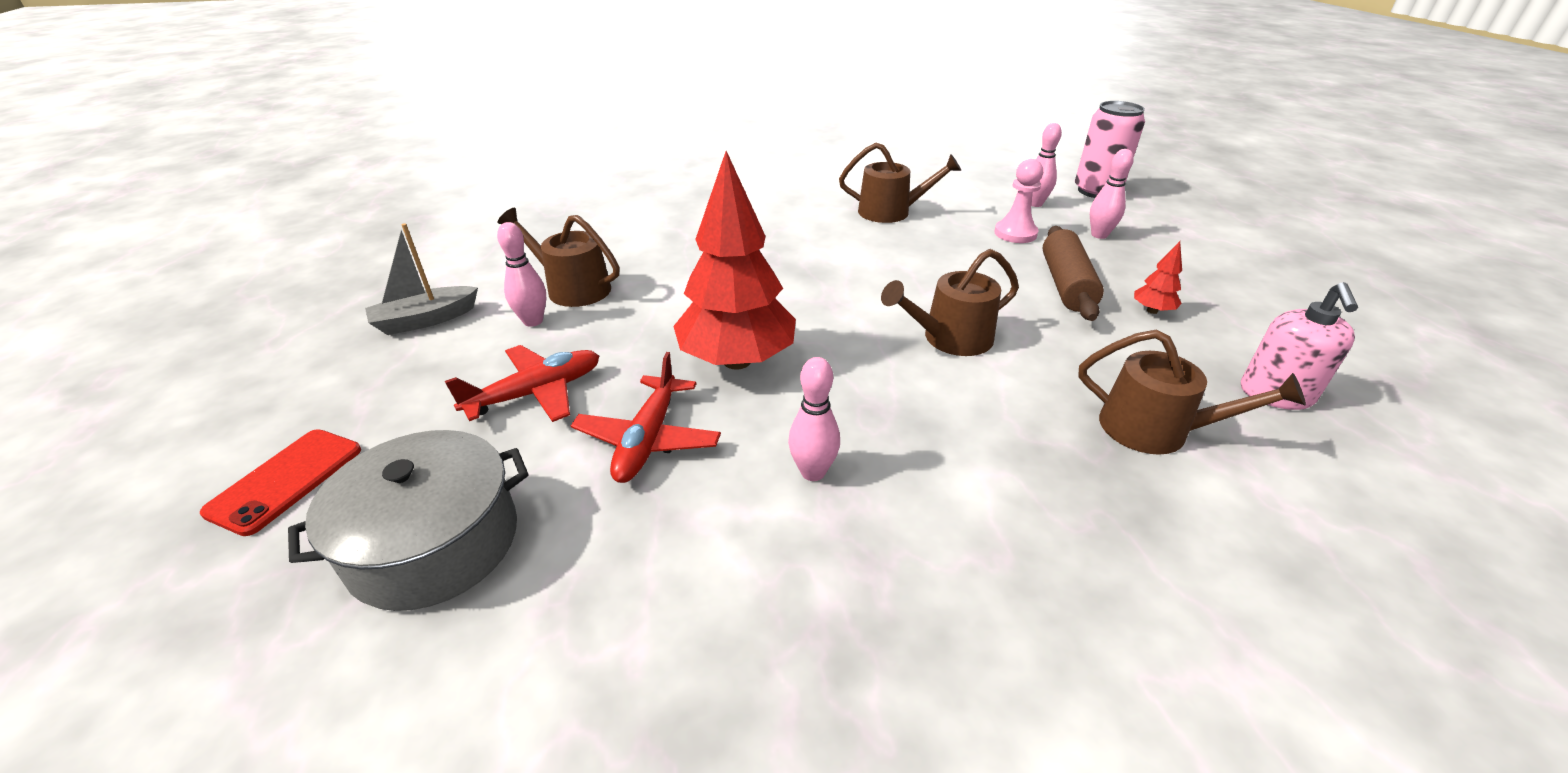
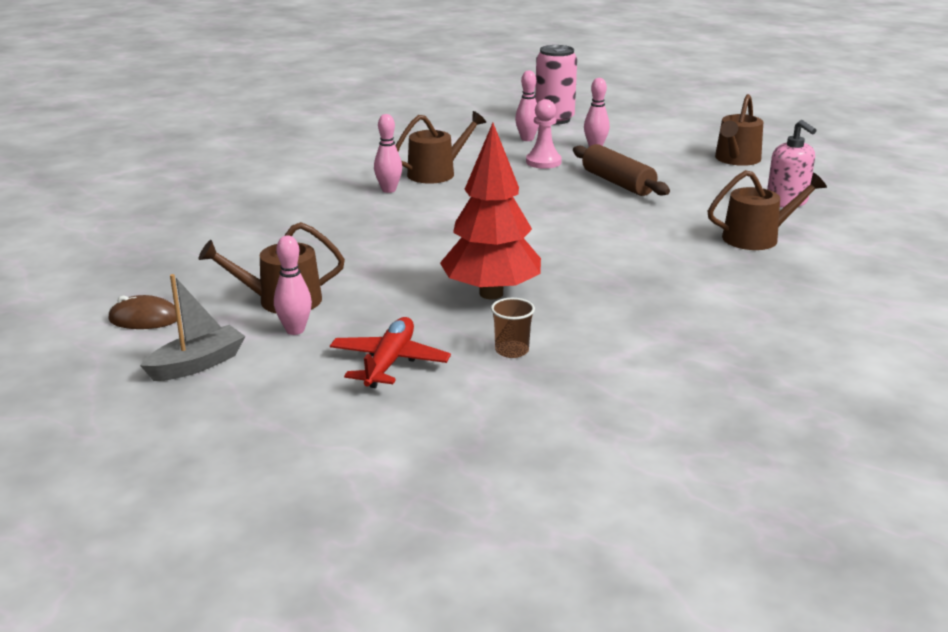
camera: 40 degrees left, 10 degrees down
red phone [200,429,361,536] -> none
grey pot [288,430,529,611] -> none
grey boat [365,223,478,335] -> grey boat turned 150 degrees counterclockwise [140,274,245,381]
red plane [571,352,721,483] -> brown cup [491,298,535,358]
pink bowling pin [788,357,840,481] -> pink bowling pin moved to [374,114,402,193]
brown watering can [881,249,1019,356] -> brown watering can moved to [715,94,763,166]
red tree [1134,241,1182,314] -> none
none -> brown mouse [108,295,177,329]

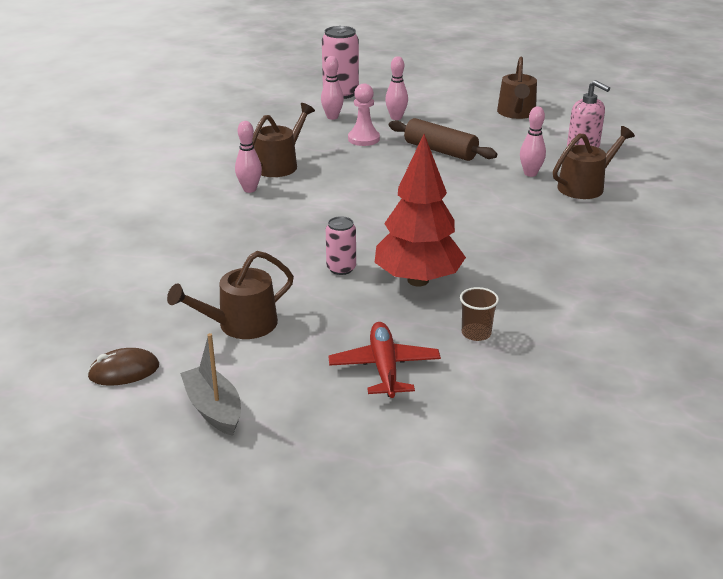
camera: 20 degrees left, 5 degrees up
grey boat [140,274,245,381] -> grey boat turned 60 degrees counterclockwise [180,333,241,436]
pink bowling pin [274,235,312,335] -> pink bowling pin moved to [520,107,546,177]
none -> pink can [326,216,356,275]

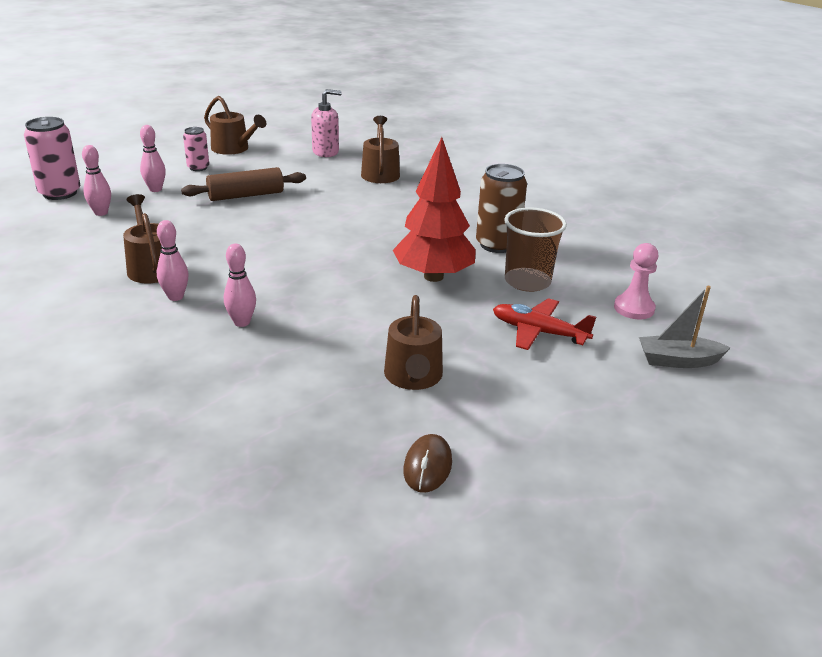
camera: 60 degrees left, 0 degrees up
grey boat [180,333,241,436] -> grey boat moved to [639,286,731,368]
pink can [326,216,356,275] -> pink can moved to [183,127,209,171]
pink pawn [348,83,380,146] -> pink pawn moved to [614,243,658,319]
brown cup [460,287,499,341] -> brown cup [504,207,567,292], size x1.85
pink bowling pin [520,107,546,177] -> pink bowling pin moved to [224,244,256,327]
none -> brown can [476,164,527,253]

